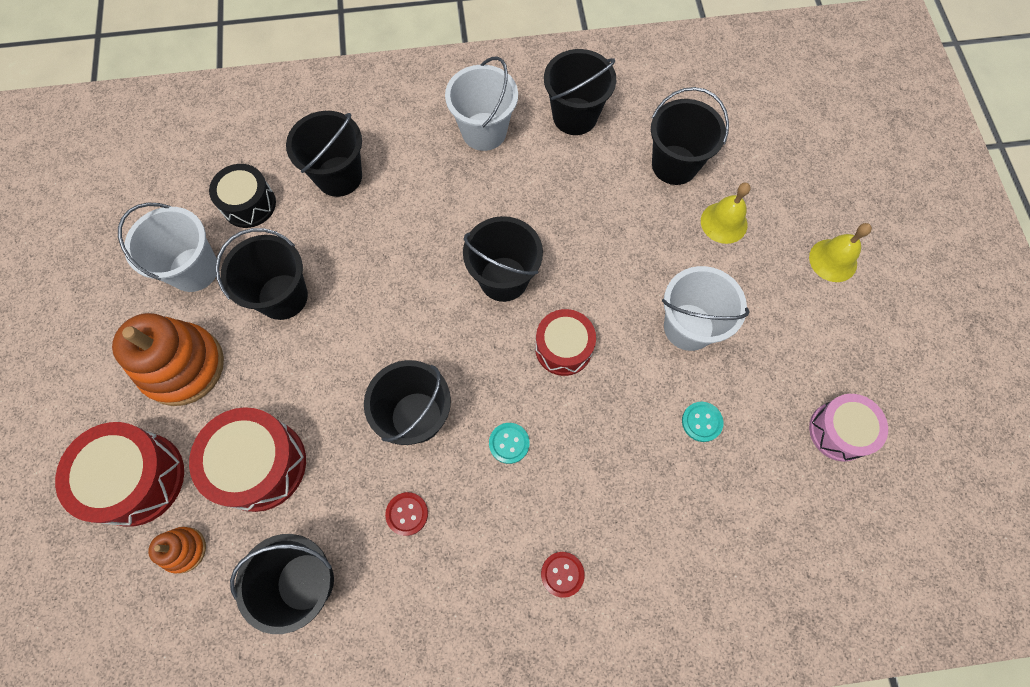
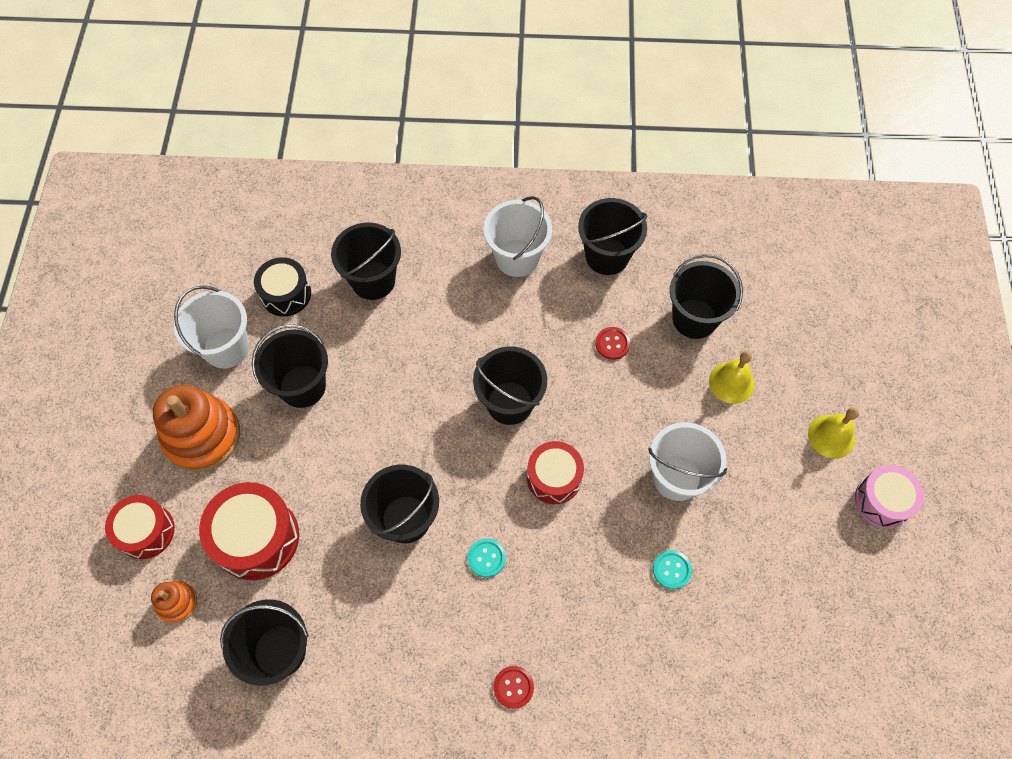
camera: 10 degrees right, 5 degrees down
red drum [55,422,184,527] -> red drum [105,495,175,559], size x0.66
red button [385,492,428,536] -> red button moved to [595,327,630,360]
pink drum [809,394,888,461] -> pink drum moved to [855,465,924,529]

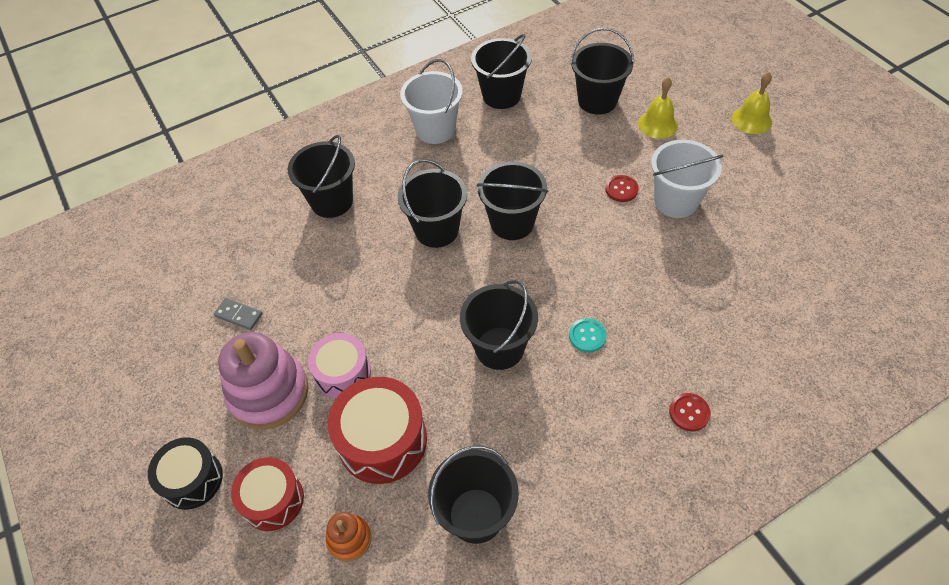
camera: 30 degrees left, 10 degrees down
orange stacking toy [153,385,240,472] -> pink stacking toy [218,332,309,429]
white bucket [174,286,249,368] -> grey domino [214,298,263,330]
black bucket [252,324,328,408] -> black bucket moved to [398,159,467,248]
black drum [254,257,311,317] -> black drum moved to [148,437,223,510]
red drum [527,441,584,504] -> none
red button [595,327,630,360] -> red button moved to [605,175,639,202]
turquoise button [653,550,692,589] -> none
pink drum [855,465,924,529] -> pink drum moved to [308,333,371,399]

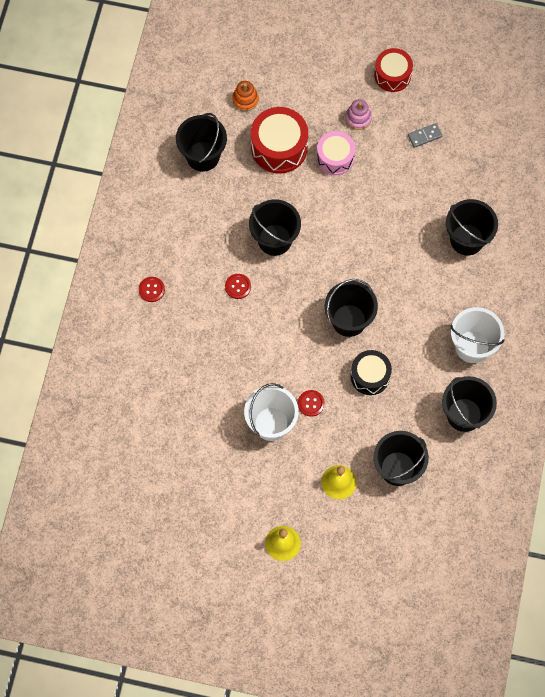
camera: 130 degrees right, 15 degrees up
black drum [148,437,223,510] -> black drum moved to [351,350,392,395]
pink stacking toy [218,332,309,429] -> pink stacking toy [346,99,372,130], size x0.49
red drum [231,457,304,531] -> red drum moved to [374,48,413,92]
black bucket [398,159,467,248] -> none
turquoise button [569,318,607,352] -> red button [225,274,251,299]

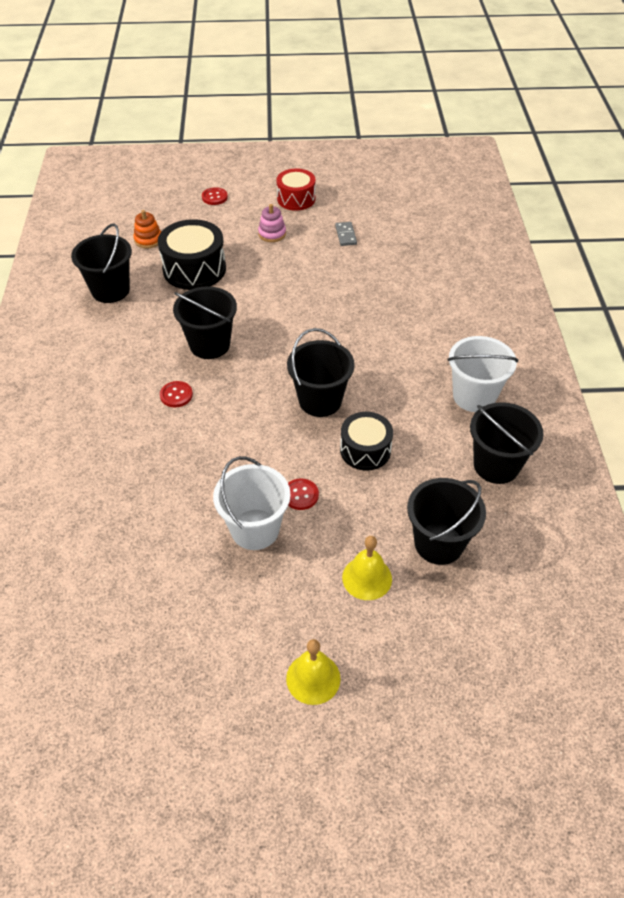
camera: 15 degrees left, 20 degrees down
red button [139,277,165,302] -> red button moved to [202,187,228,205]
red drum [251,107,308,174] -> black drum [158,219,226,290]
pink drum [317,131,355,175] -> none
grey domino [408,123,443,148] -> grey domino turned 60 degrees counterclockwise [335,222,357,246]
black bucket [446,199,498,255] -> none

